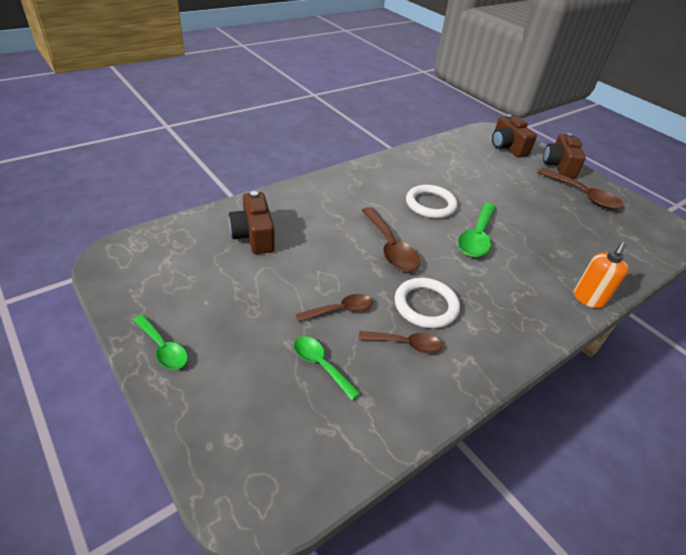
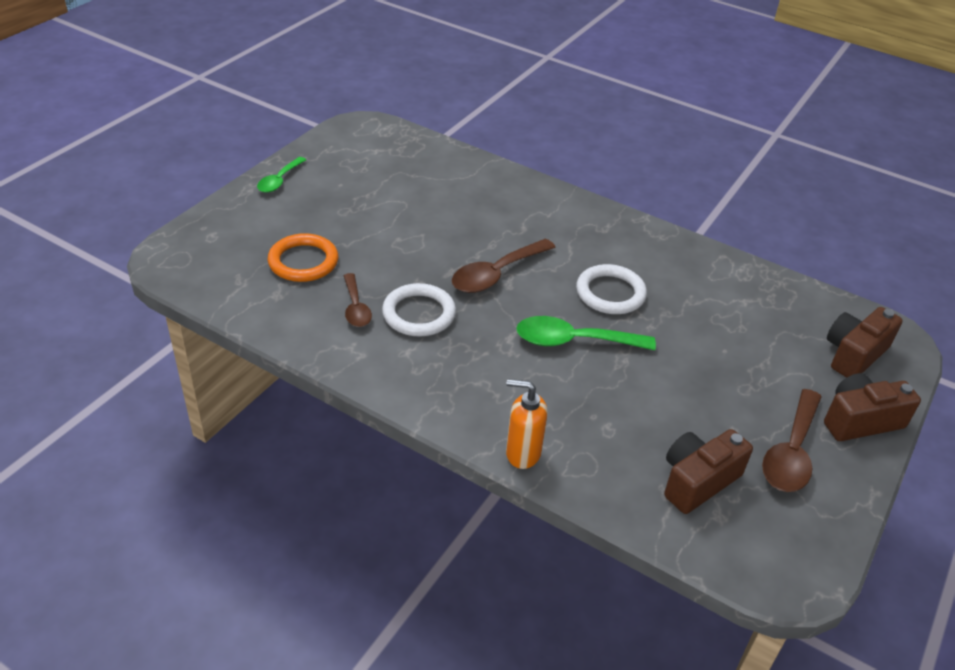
camera: 70 degrees right, 0 degrees up
brown camera [228,191,275,254] -> brown camera moved to [664,429,753,514]
green spoon [294,336,361,400] -> orange ring [268,233,338,282]
brown spoon [296,294,373,322] -> none

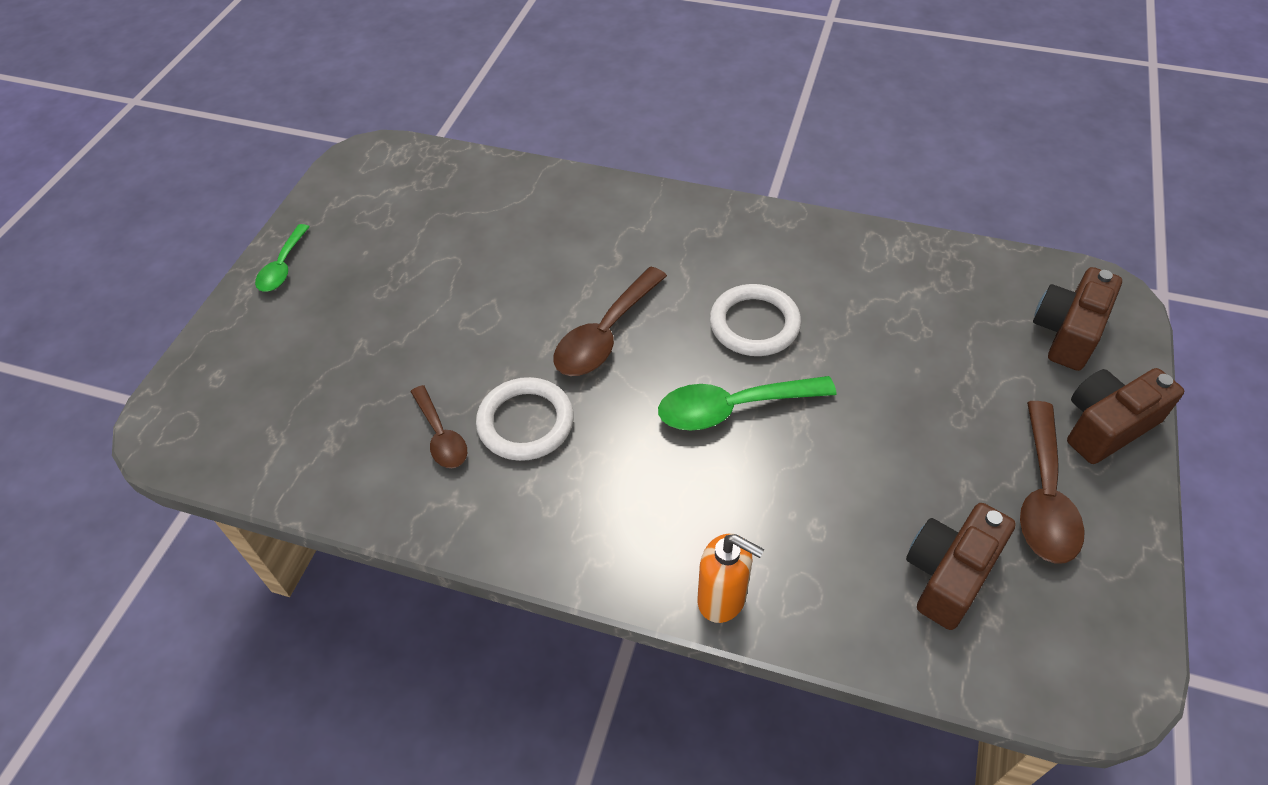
camera: 10 degrees left, 10 degrees up
orange ring [268,233,338,282] -> none
orange soap dispenser [506,379,548,469] -> orange soap dispenser turned 150 degrees counterclockwise [698,534,764,623]

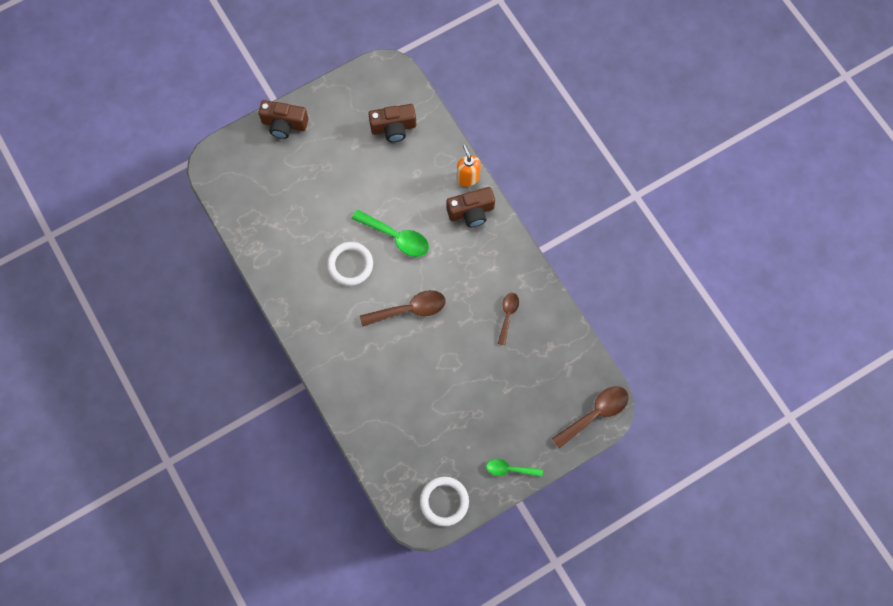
camera: 140 degrees left, 20 degrees up
green spoon [255,224,310,292] -> green spoon turned 135 degrees counterclockwise [486,459,543,477]
white ring [476,377,574,461] -> white ring moved to [420,477,469,526]
brown spoon [1020,401,1085,564] -> brown spoon moved to [552,386,629,448]
brown camera [1033,267,1122,371] -> brown camera moved to [446,187,495,227]

